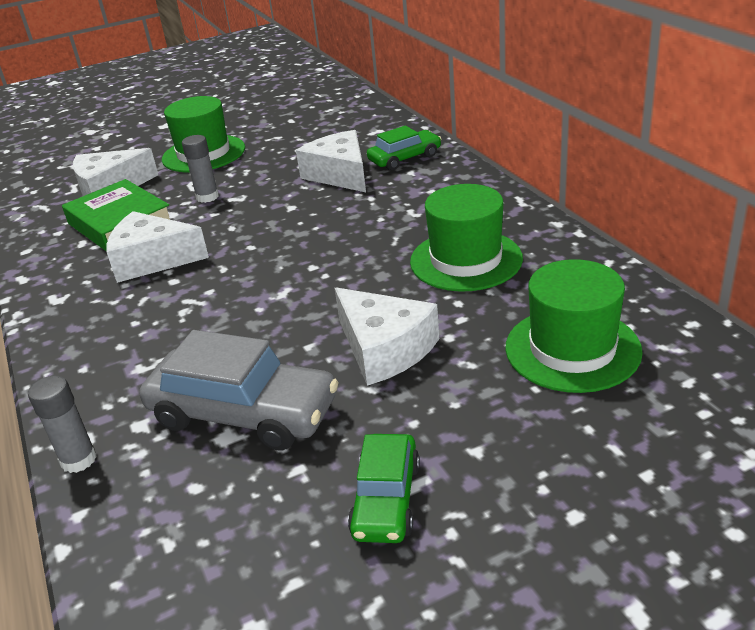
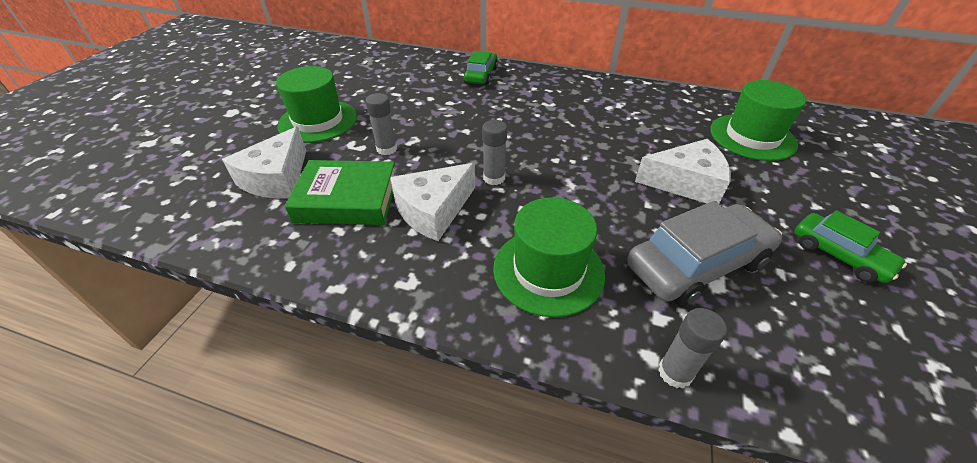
camera: 50 degrees left, 10 degrees up
white cheese [296,130,366,192] -> none
green hat [410,184,523,291] -> green hat moved to [493,197,605,317]
none -> grey glue stick [482,120,507,185]

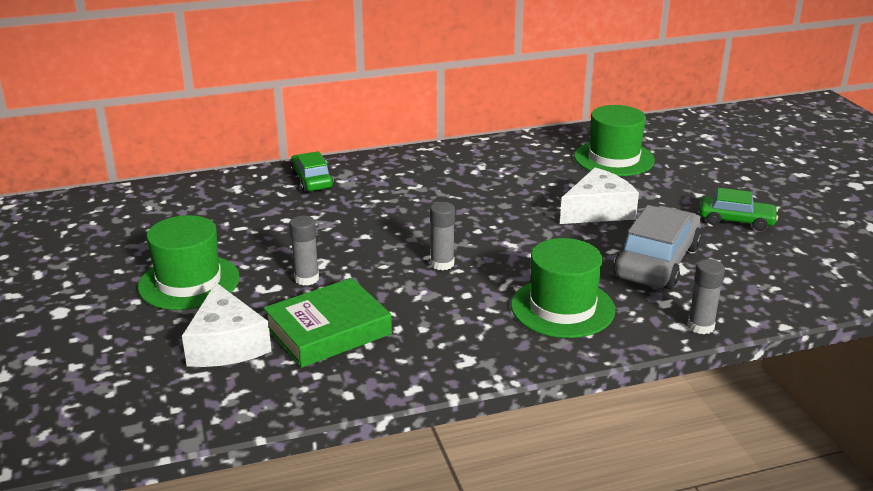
camera: 35 degrees left, 15 degrees down
white cheese [390,163,475,241] -> none

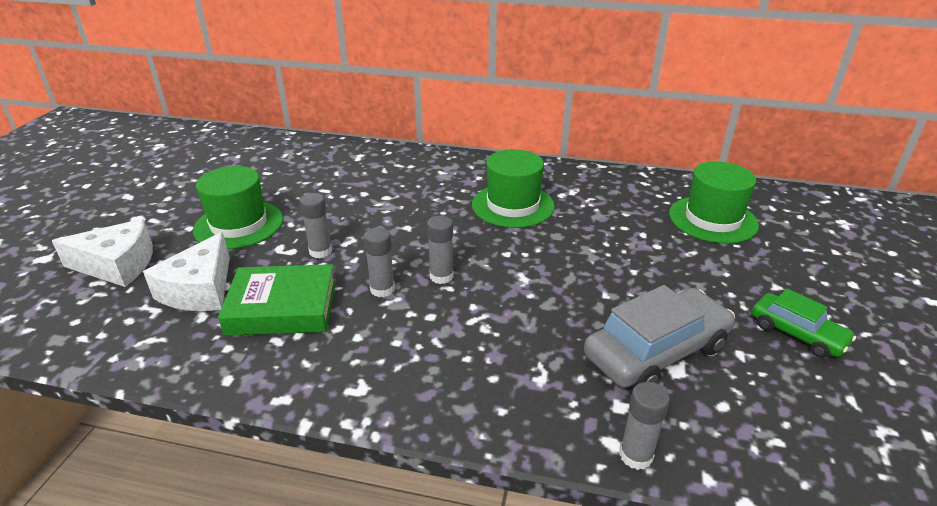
camera: 30 degrees right, 5 degrees up
green car [290,151,334,192] -> none
green hat [511,238,615,338] -> green hat moved to [472,149,555,228]
white cheese [560,168,639,224] -> white cheese moved to [52,219,153,287]
none -> grey glue stick [364,227,395,297]

